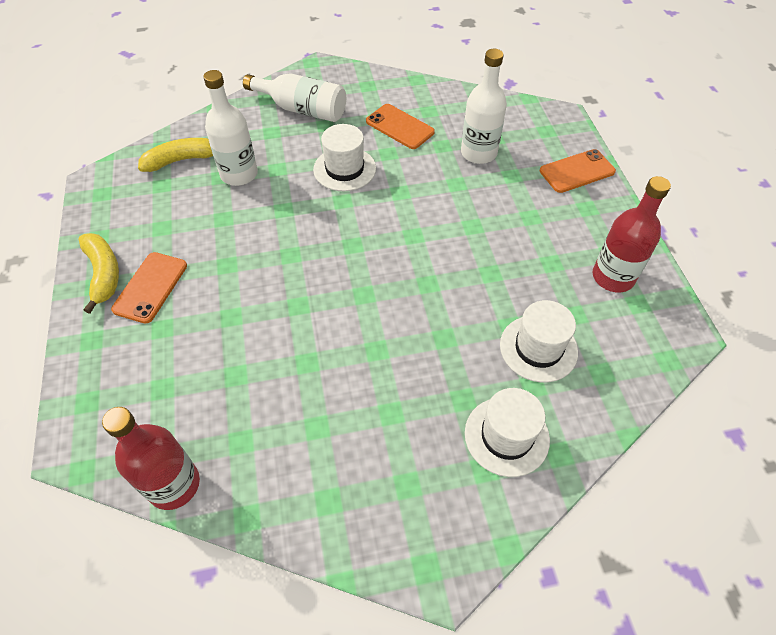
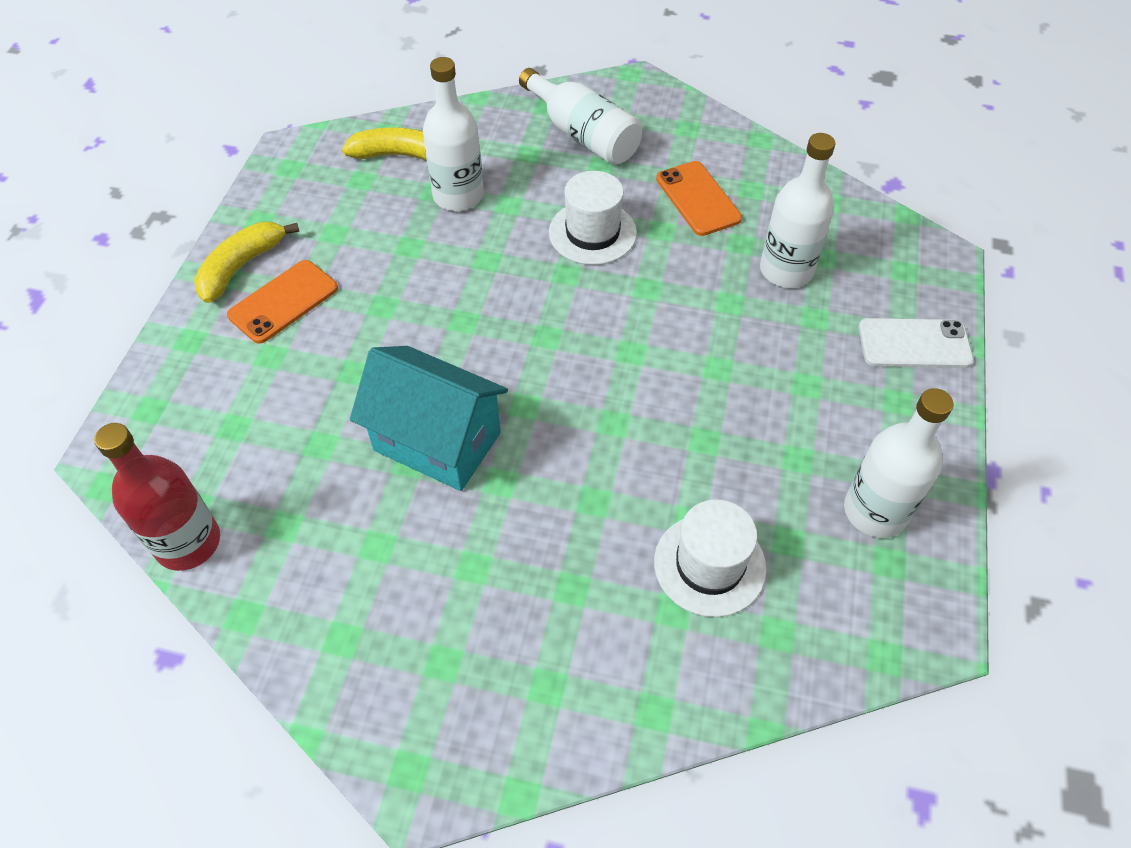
camera: 25 degrees right, 0 degrees up
yellow banana [79,233,119,314] -> yellow banana turned 150 degrees counterclockwise [194,222,299,303]
white hat [465,388,550,477] -> none
orange phone [540,149,616,193] -> white phone [858,318,974,368]
red bottle [593,176,671,292] -> white bottle [844,388,954,538]
none -> turquoise house [350,346,508,491]

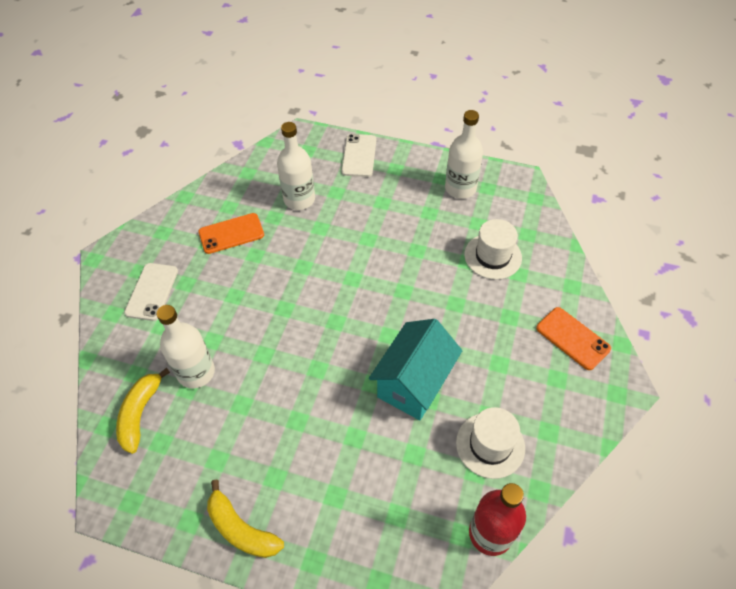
camera: 85 degrees left, 0 degrees up
orange phone [227,260,338,344] -> orange phone moved to [536,307,611,370]
white bottle [519,68,642,165] -> white phone [124,263,178,321]
white hat [549,171,637,265] -> white hat moved to [456,407,525,479]

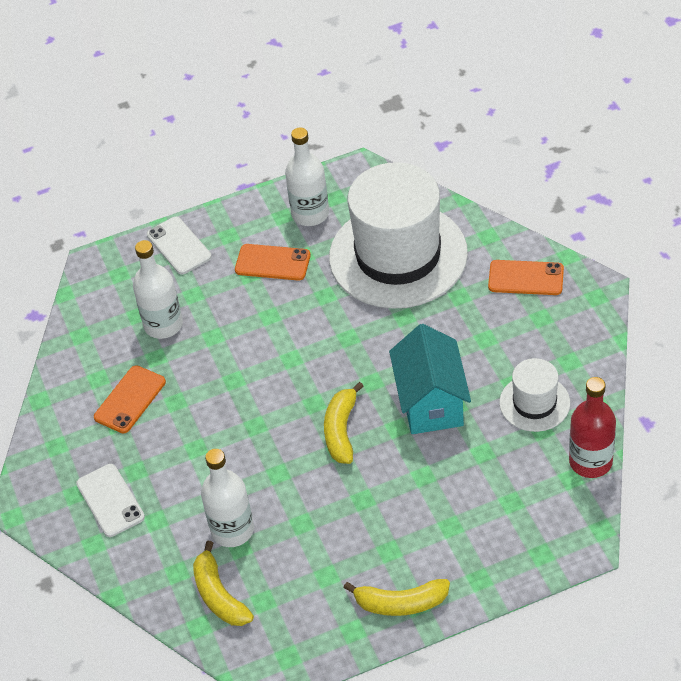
camera: 35 degrees left, 5 degrees down
white hat [464,219,522,280] -> white hat [329,162,468,309], size x2.13
none -> orange phone [235,244,311,281]
none -> yellow banana [324,382,364,464]

